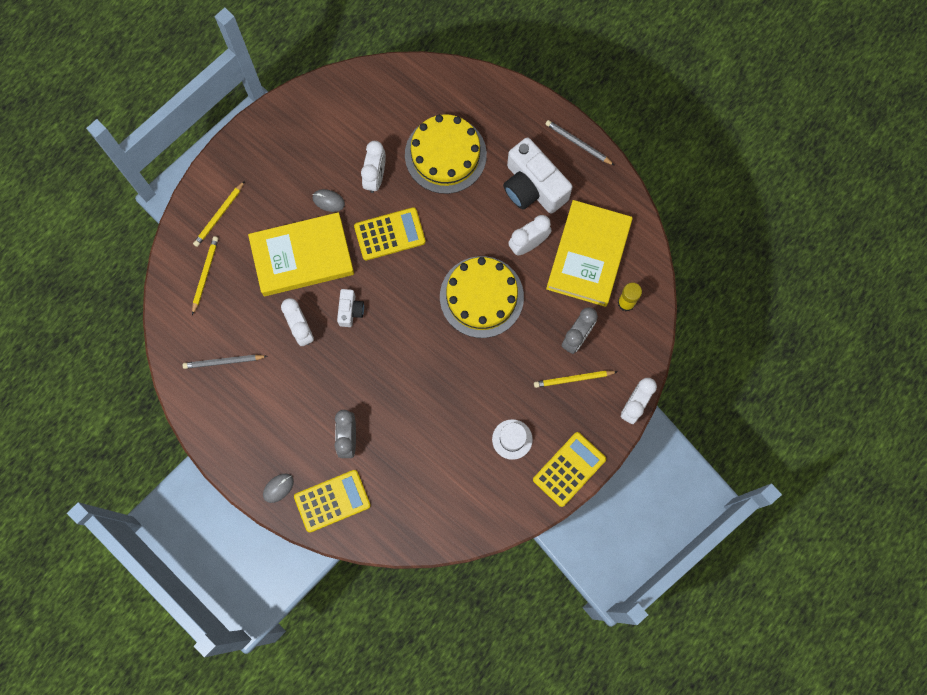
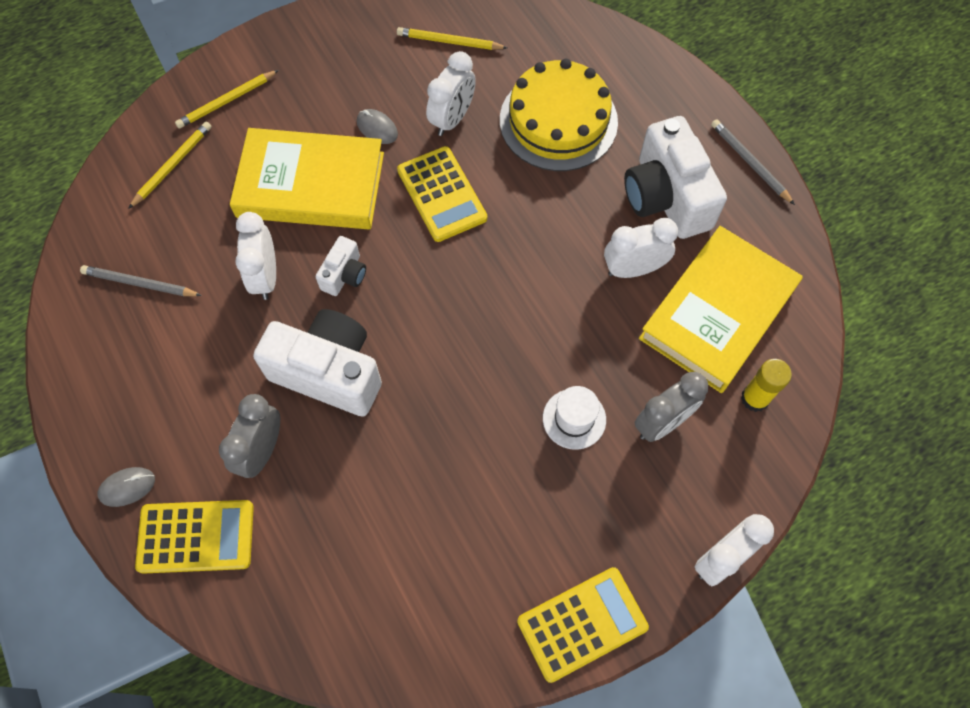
camera: 20 degrees right, 10 degrees down
yellow calculator [354,207,426,260] -> yellow calculator turned 60 degrees clockwise [397,146,487,242]
yellow cake [440,256,524,338] -> none
white hat [492,419,533,460] -> white hat moved to [543,386,606,450]
yellow pencil [534,371,618,388] -> yellow pencil moved to [397,27,508,50]
none -> white camera [253,309,382,417]

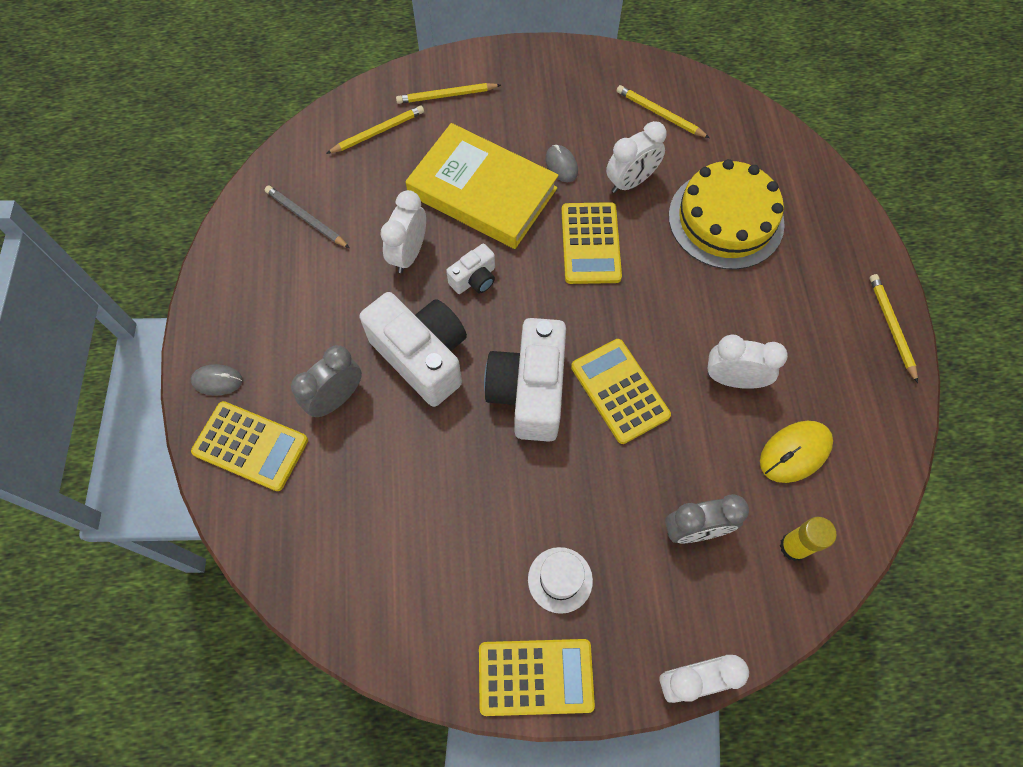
camera: 25 degrees right, 0 degrees up
white hat [543,386,606,450] -> white hat moved to [528,547,593,614]
white camera [624,116,727,239] -> white camera moved to [484,318,566,442]
yellow book [639,226,803,393] -> yellow mouse [760,421,833,483]
grey pencil [711,119,795,205] -> yellow pencil [870,274,918,383]
none -> yellow calculator [571,339,671,444]

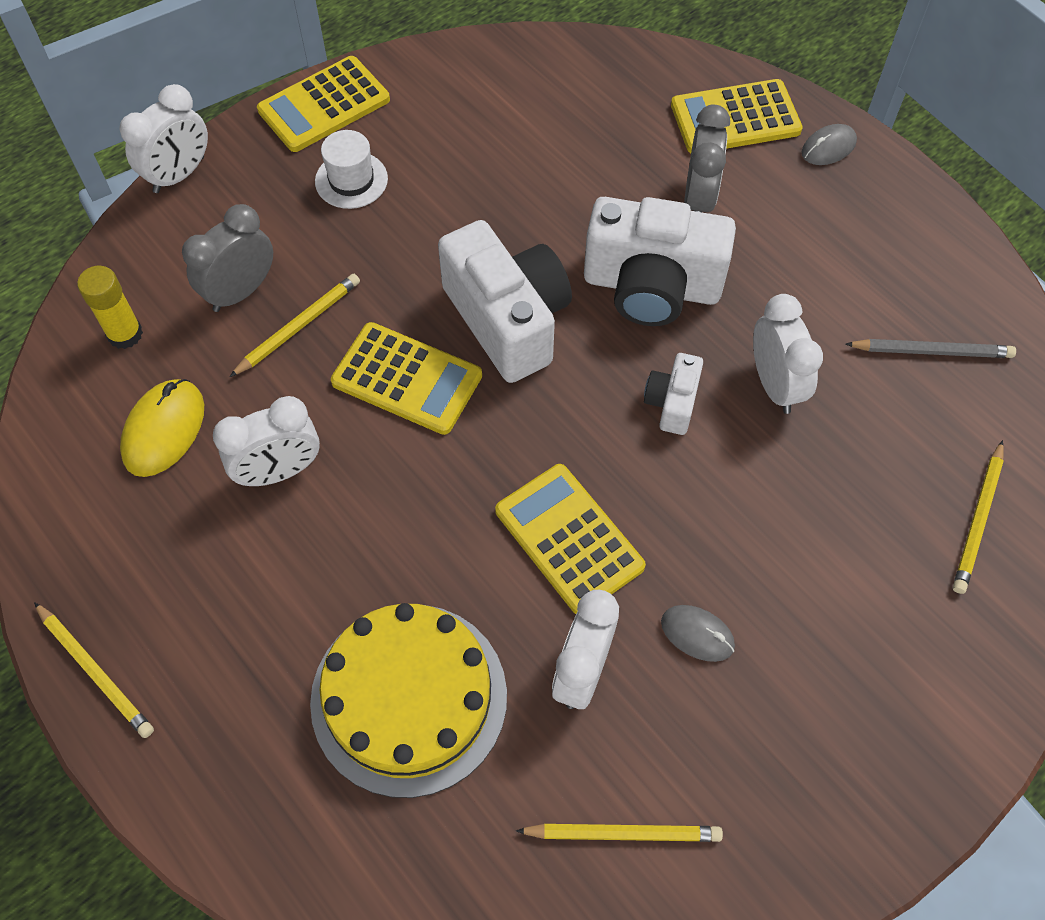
camera: 145 degrees right, 5 degrees down
yellow pencil [396,83,501,104] -> yellow pencil moved to [230,274,360,377]
yellow book [406,123,559,249] -> none

